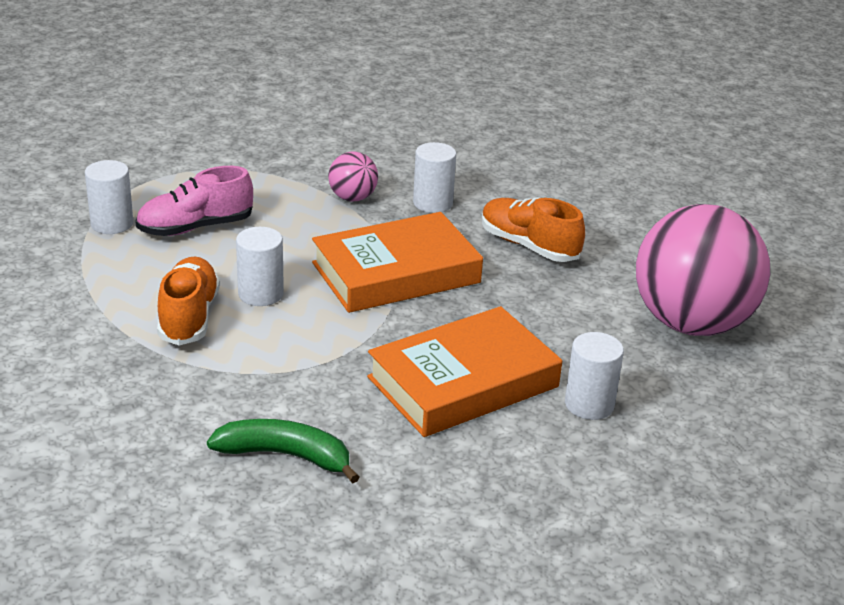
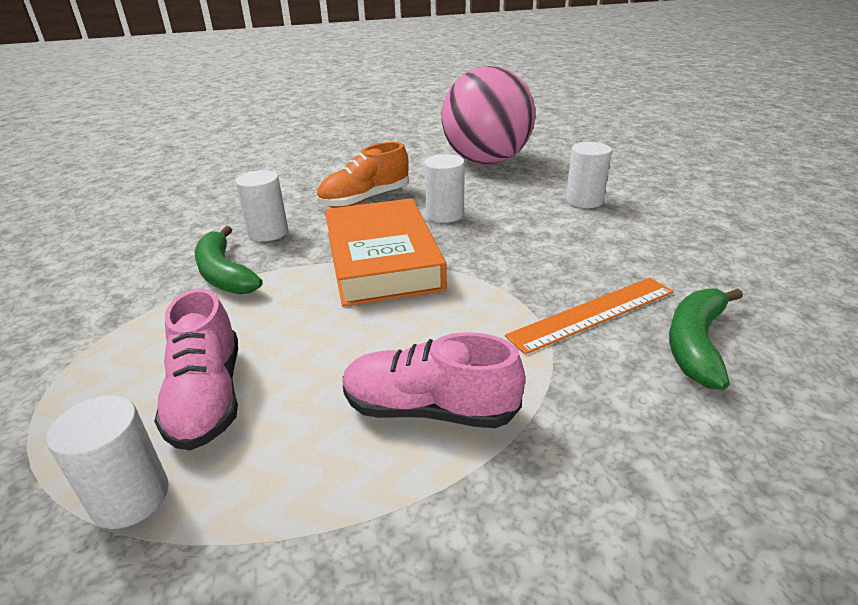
camera: 75 degrees left, 0 degrees up
orange shoe [157,257,220,345] -> pink shoe [343,332,525,428]
white cylinder [236,227,284,306] -> white cylinder moved to [424,154,465,223]
pink ball [328,152,378,201] -> green banana [195,226,263,294]
orange book [367,306,562,437] -> none
none -> orange ruler [505,278,674,354]

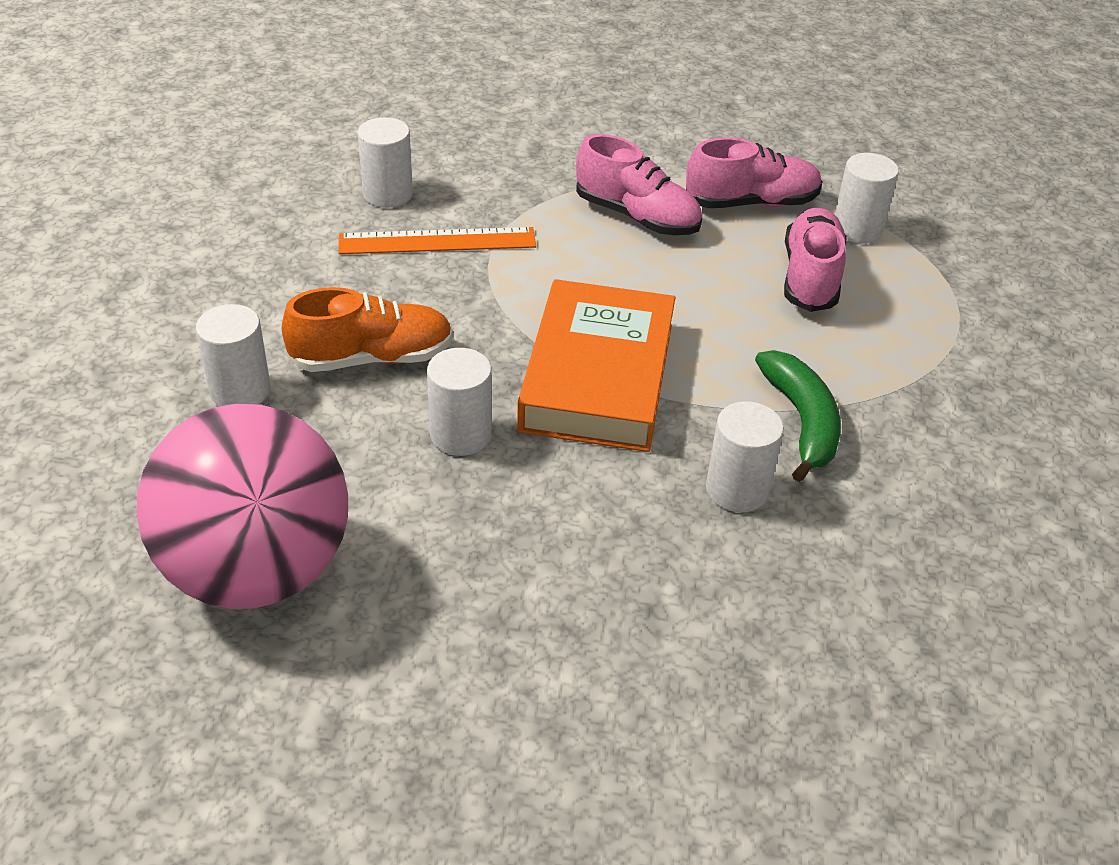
camera: 160 degrees left, 10 degrees up
orange shoe [317,142,409,208] -> orange shoe moved to [282,287,453,372]
green banana [669,288,743,390] -> white cylinder [358,117,413,208]
none -> pink shoe [686,137,823,208]

